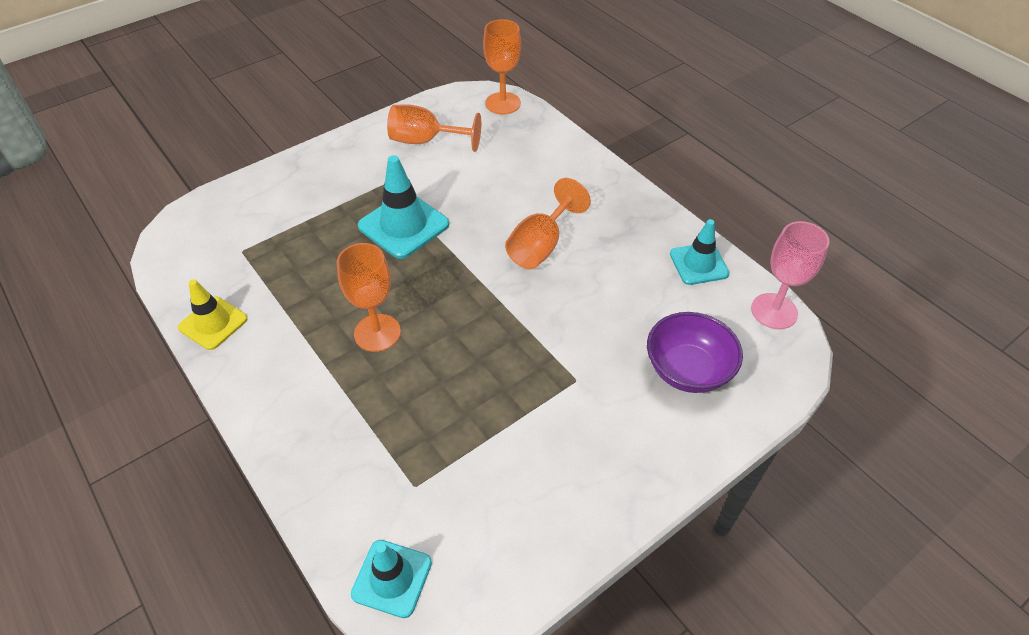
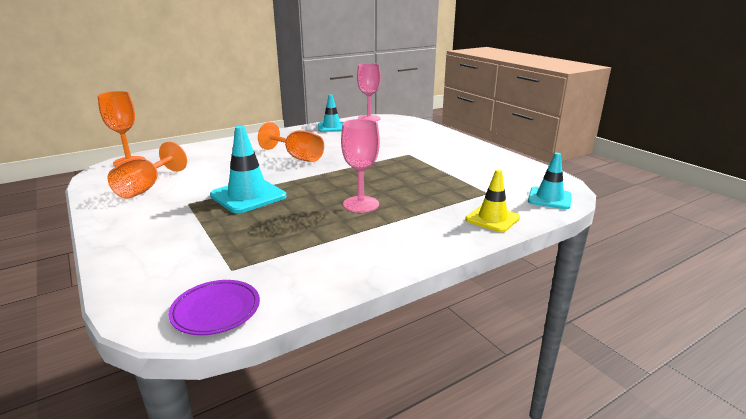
camera: 85 degrees left, 25 degrees down
yellow traffic cone [178,279,248,350] -> yellow traffic cone moved to [465,169,520,232]
orange goblet [337,243,401,352] -> pink goblet [341,119,380,213]
purple bowl [647,312,743,393] -> none
none -> purple plate [168,280,260,335]

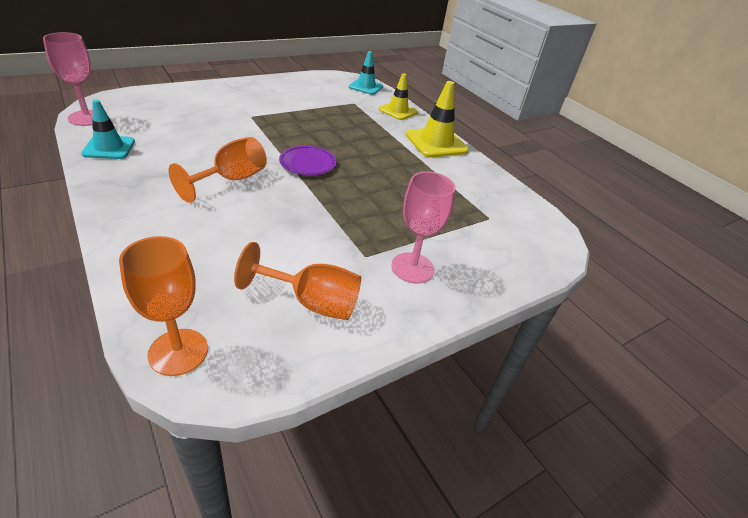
camera: 95 degrees left, 15 degrees up
purple plate [168,280,260,335] -> purple plate moved to [279,146,336,176]
turquoise traffic cone [210,126,286,213] -> none
pink goblet [341,119,380,213] -> pink goblet moved to [391,171,456,283]
none -> yellow traffic cone [406,81,469,157]

